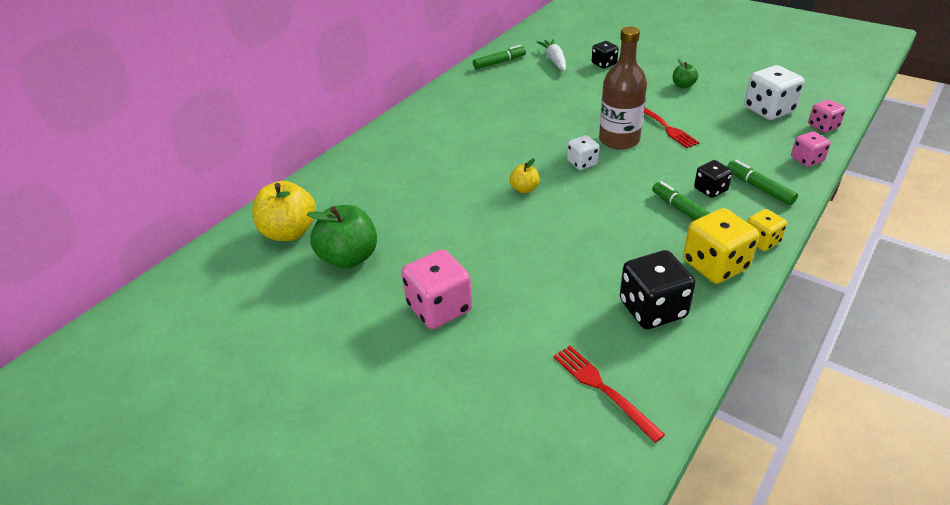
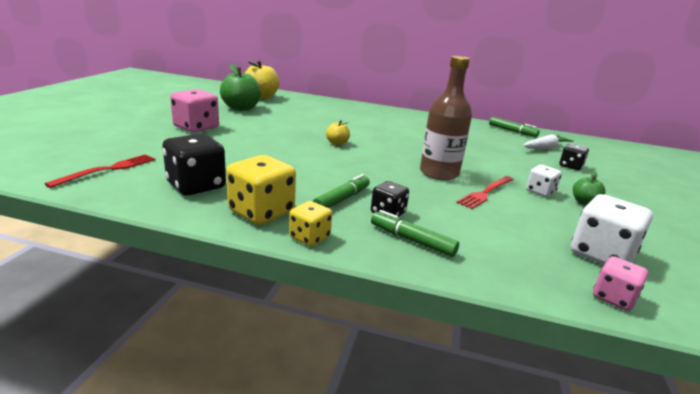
camera: 65 degrees right, 15 degrees down
white dice [567,135,600,170] -> white dice moved to [526,165,562,197]
green marker [727,160,798,205] -> green marker turned 90 degrees counterclockwise [371,210,459,257]
pink dice [791,131,831,167] -> none

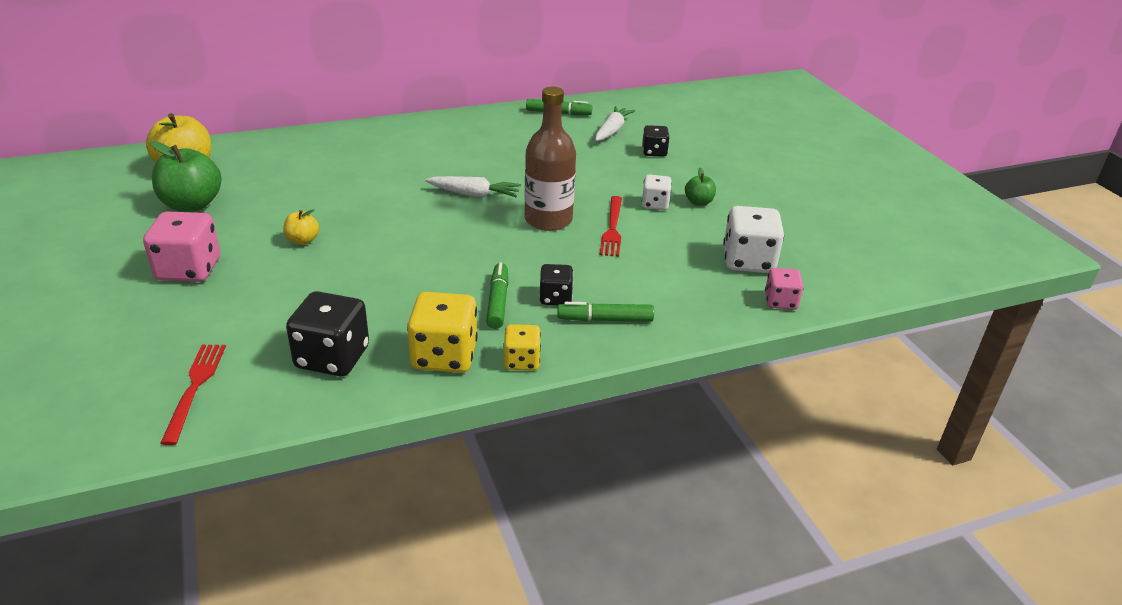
camera: 35 degrees left, 10 degrees up
yellow apple [326,120,350,145] -> yellow apple moved to [283,209,319,245]
none -> white carrot [425,176,521,198]

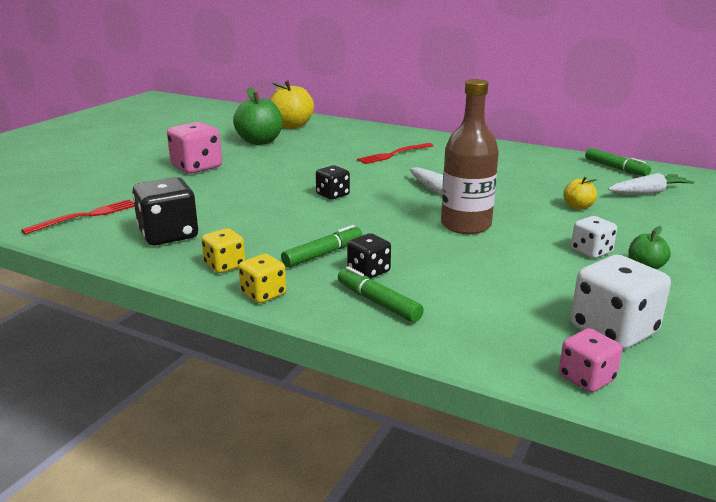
camera: 50 degrees right, 10 degrees down
yellow apple [283,209,319,245] -> yellow apple moved to [563,177,597,210]
yellow dice [407,292,478,373] -> yellow dice [202,228,245,273], size x0.58
red fork [600,196,622,257] -> red fork moved to [357,143,434,164]
black dice [642,125,670,157] -> black dice moved to [316,165,350,199]

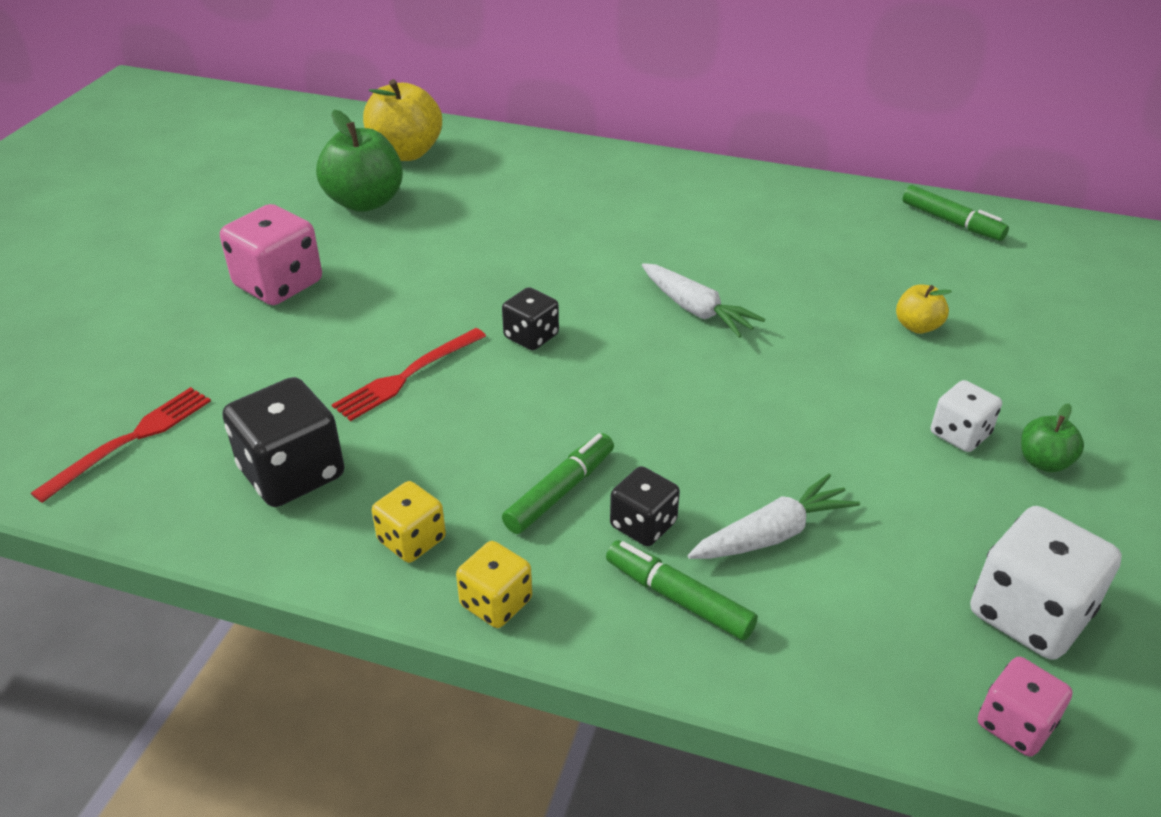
camera: 10 degrees left, 15 degrees up
red fork [357,143,434,164] -> red fork moved to [332,328,486,421]
brown bottle [441,79,499,234] -> none
white carrot [608,173,694,194] -> white carrot moved to [688,474,860,559]

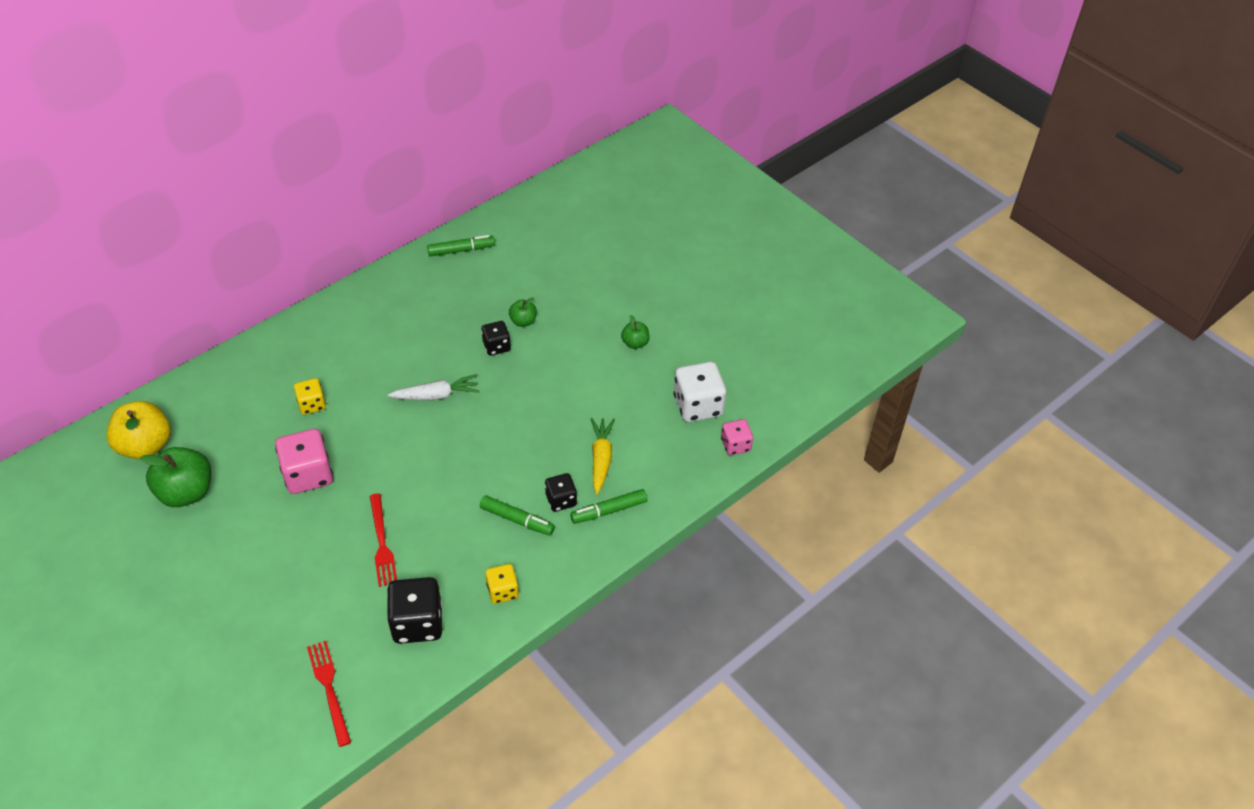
camera: 60 degrees left, 10 degrees up
pink dice [220,204,322,305] -> pink dice moved to [275,429,333,494]
yellow dice [456,541,532,628] -> yellow dice moved to [294,378,326,415]
black dice [502,287,559,350] -> black dice moved to [481,321,511,356]
green marker [502,433,614,534] -> green marker turned 135 degrees clockwise [480,496,555,536]
white carrot [688,474,860,559] -> yellow carrot [591,418,615,494]
yellow apple [896,284,952,334] -> green apple [509,297,537,327]
white dice [931,380,1002,452] -> none

